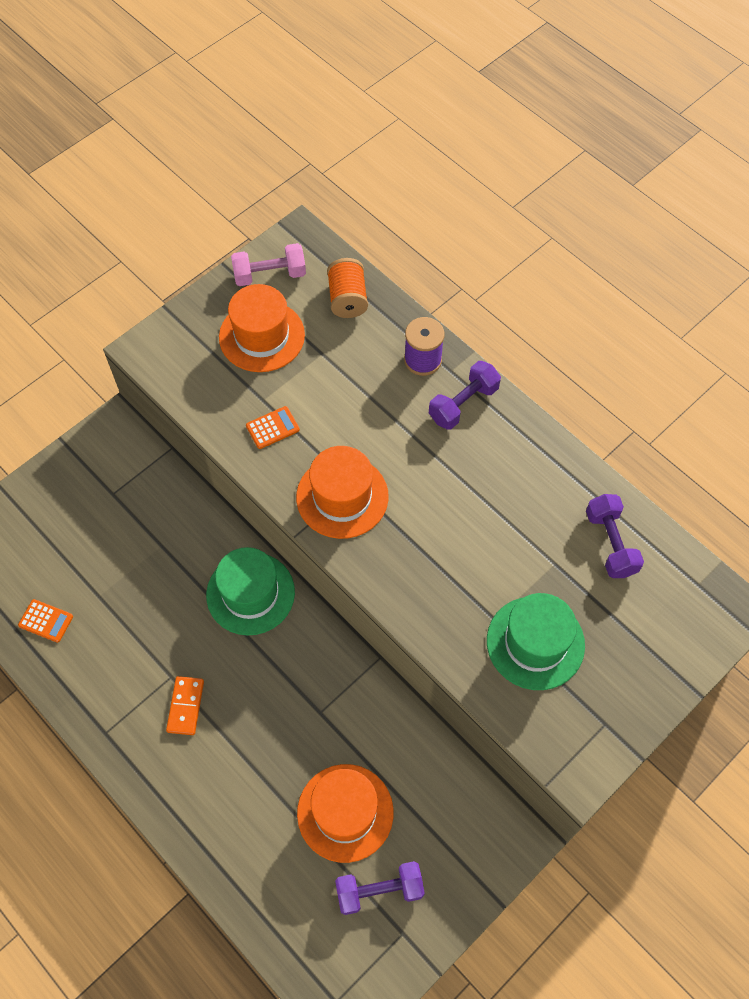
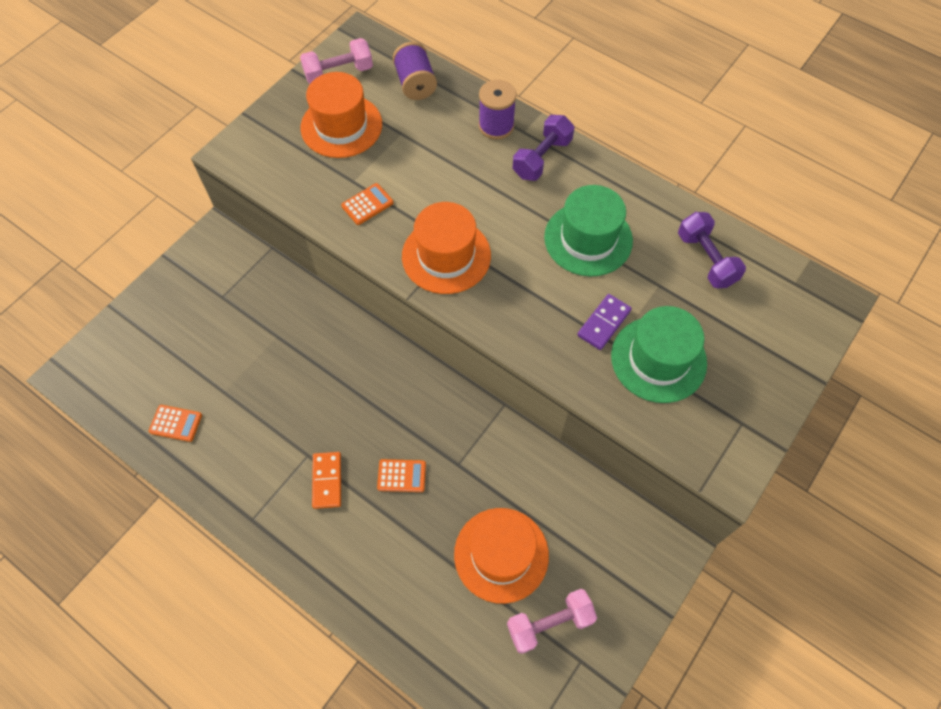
camera: 10 degrees left, 0 degrees up
green hat [206,547,295,635] -> green hat moved to [544,185,633,276]
orange spool [327,258,368,318] -> purple spool [393,42,437,100]
purple dumbbell [335,861,425,915] -> pink dumbbell [507,589,597,654]
none -> orange calculator [377,459,426,492]
none -> purple domino [577,294,632,350]

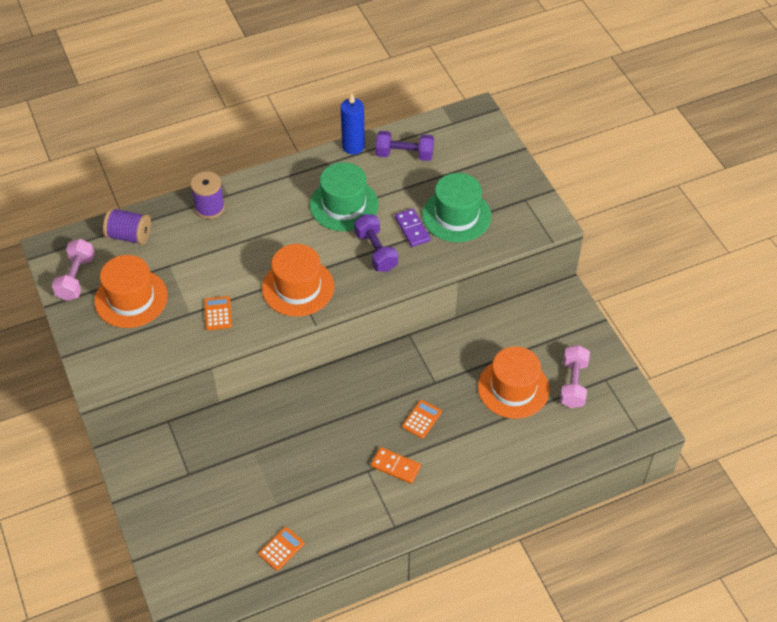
camera: 60 degrees left, 10 degrees down
purple dumbbell [513,115,574,181] -> purple dumbbell moved to [354,214,398,272]
none -> blue candle [341,94,365,155]

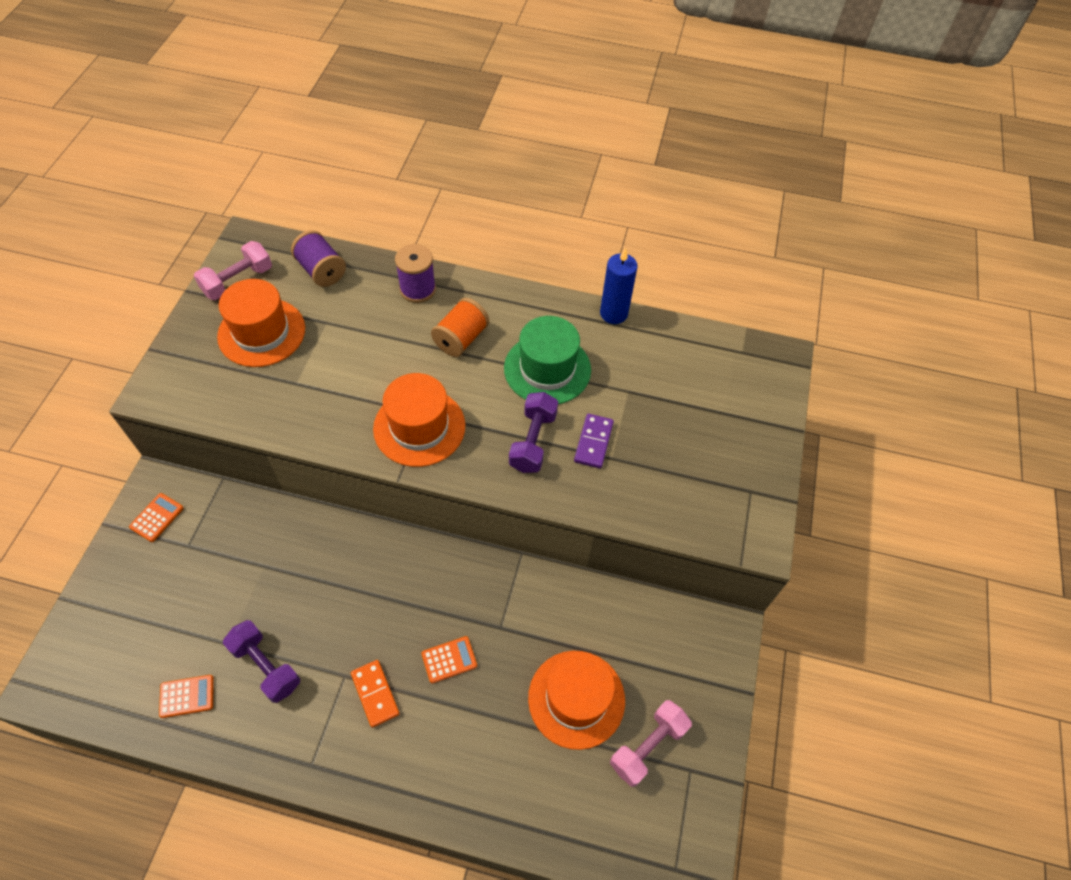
camera: 35 degrees right, 5 degrees up
orange calculator [204,296,232,330] -> orange calculator moved to [129,493,184,542]
purple dumbbell [376,131,434,161] -> purple dumbbell moved to [223,620,300,703]
green hat [422,173,491,242] -> none
none -> orange spool [431,298,489,357]

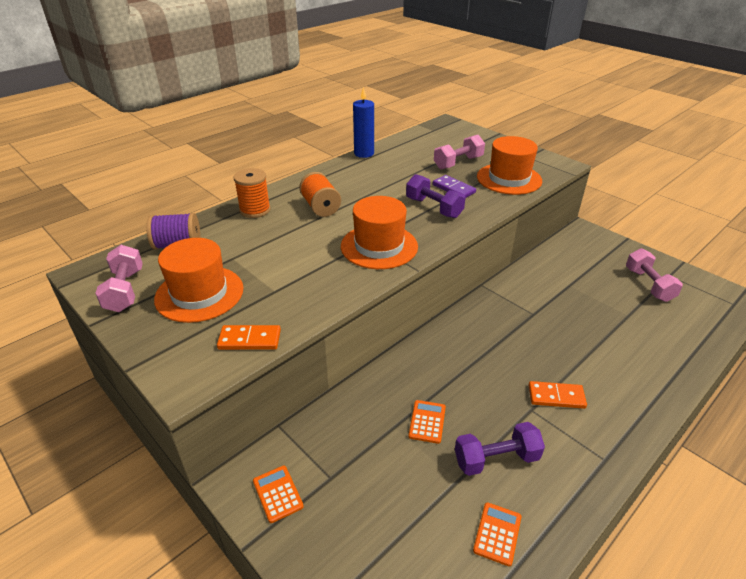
camera: 55 degrees left, 20 degrees down
purple spool [395,244,436,303] -> orange spool [234,168,271,218]
orange calculator [421,636,477,683] -> orange calculator moved to [409,400,446,444]
green hat [504,316,591,404] -> none
orange hat [528,651,625,750] -> orange hat moved to [477,136,542,195]
none -> orange domino [217,325,281,350]
none -> pink dumbbell [434,135,485,169]

